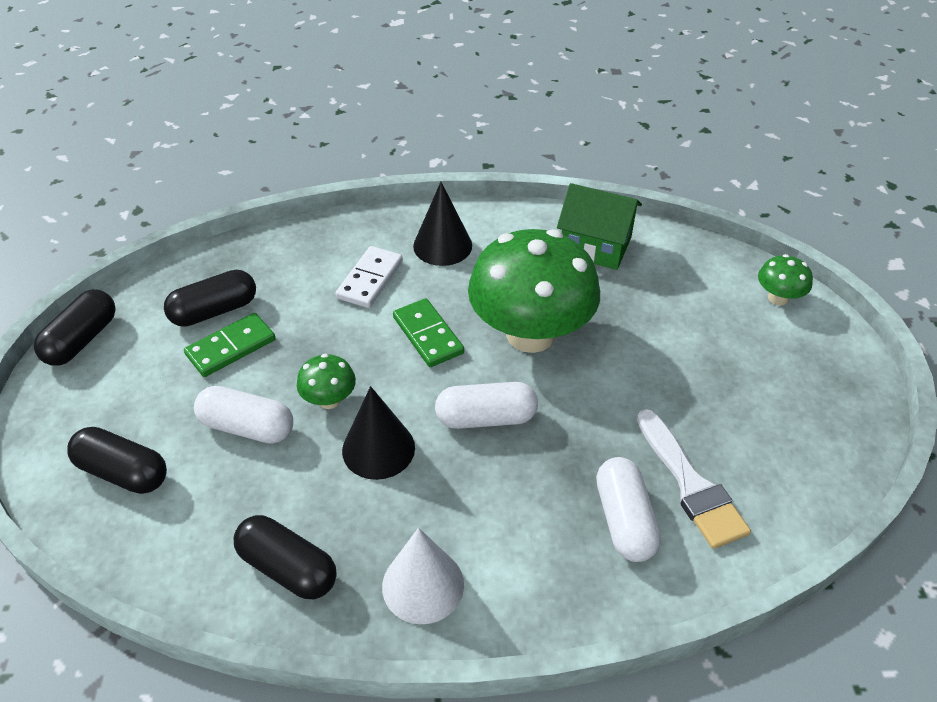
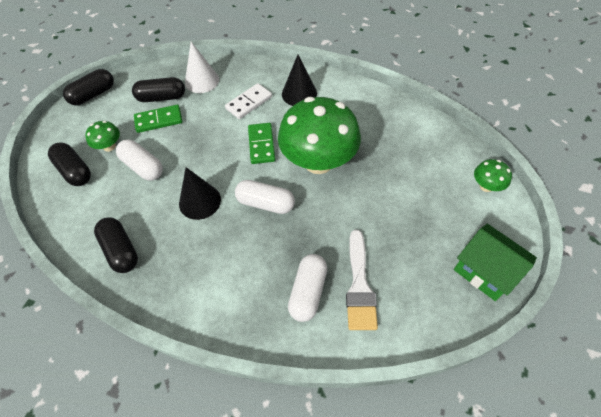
camera: 25 degrees right, 10 degrees up
green mushroom [297,354,356,409] -> green mushroom moved to [85,121,120,152]
white cone [382,528,464,624] -> white cone moved to [185,42,219,93]
green house [557,183,642,270] -> green house moved to [454,224,537,301]

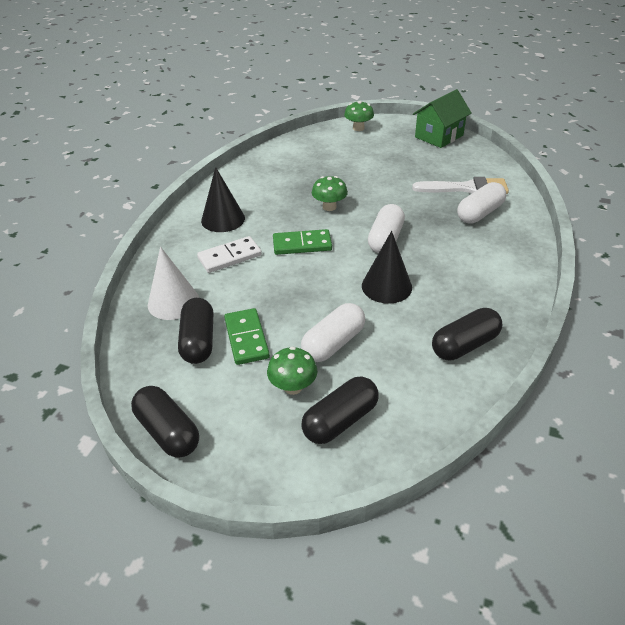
camera: 90 degrees left, 15 degrees down
white domino [225,83,272,119] -> white domino turned 75 degrees counterclockwise [197,236,262,273]
green mushroom [278,97,361,174] -> green mushroom [312,176,348,211], size x0.43
white capsule [288,254,327,322] -> white capsule turned 60 degrees counterclockwise [457,182,506,223]

